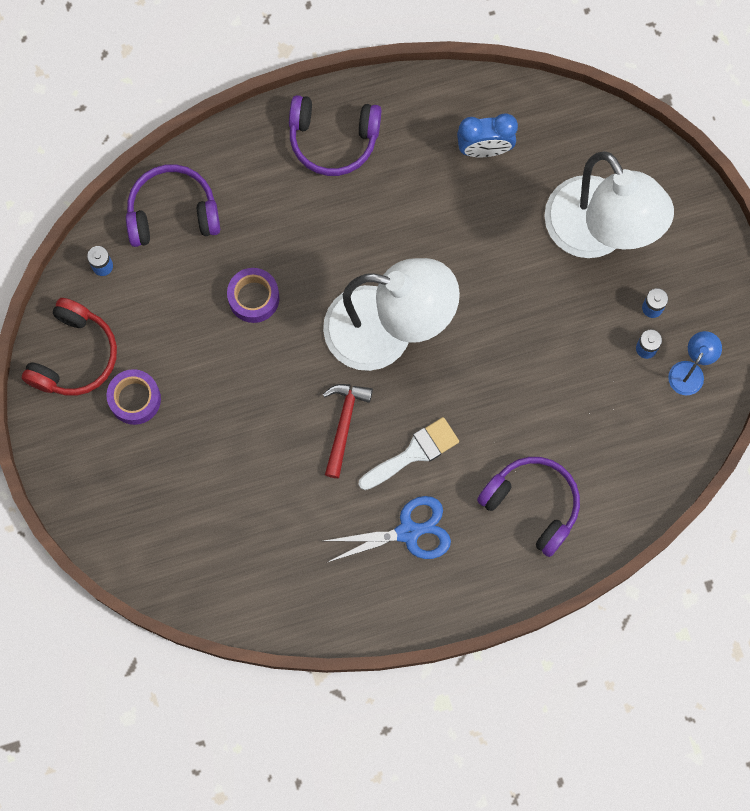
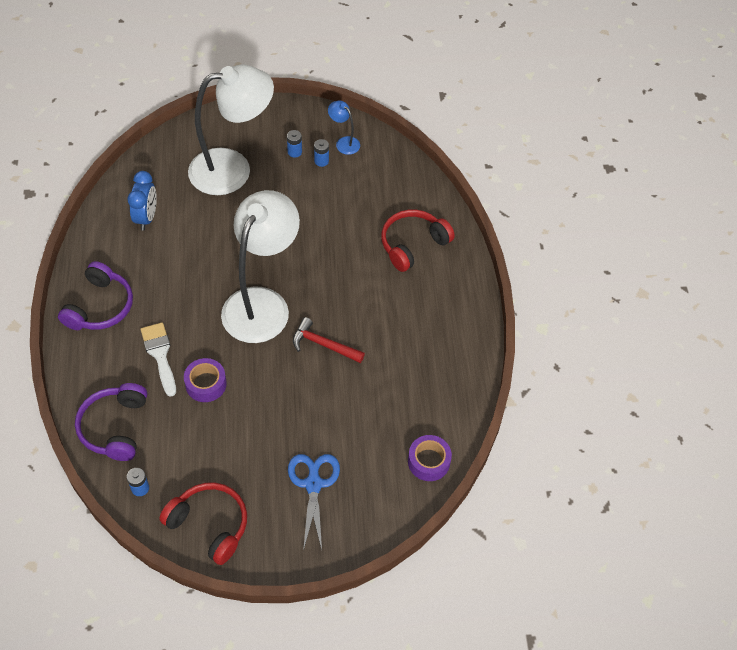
camera: 80 degrees left, 20 degrees down
purple tape [106,369,161,425] -> purple tape moved to [408,435,452,481]
blue scissors [324,496,451,562] -> blue scissors moved to [288,454,340,551]
white brush [359,417,459,490] -> white brush moved to [141,322,176,397]
purple headphones [477,457,580,557] -> red headphones [381,210,455,272]

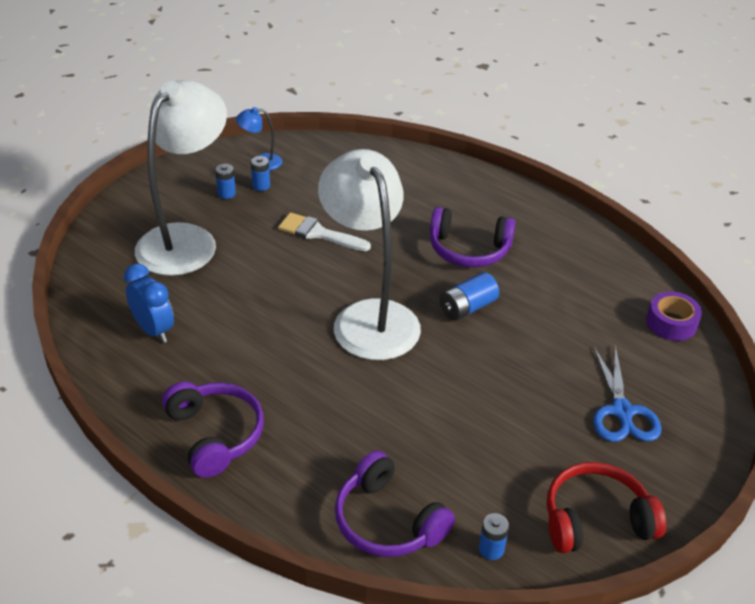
camera: 45 degrees left, 15 degrees down
white brush [141,322,176,397] -> white brush moved to [278,212,371,251]
purple tape [184,358,227,402] -> none
blue scissors [288,454,340,551] -> blue scissors turned 135 degrees counterclockwise [593,345,662,442]
red hammer [293,317,365,363] -> blue battery [439,272,499,321]
red headphones [381,210,455,272] -> none
none -> purple headphones [430,207,516,267]

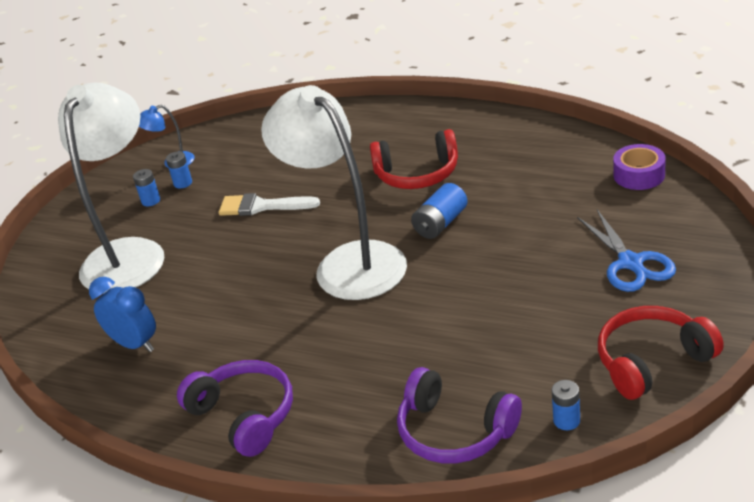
camera: 10 degrees left, 5 degrees down
purple headphones [430,207,516,267] -> red headphones [370,129,458,189]

